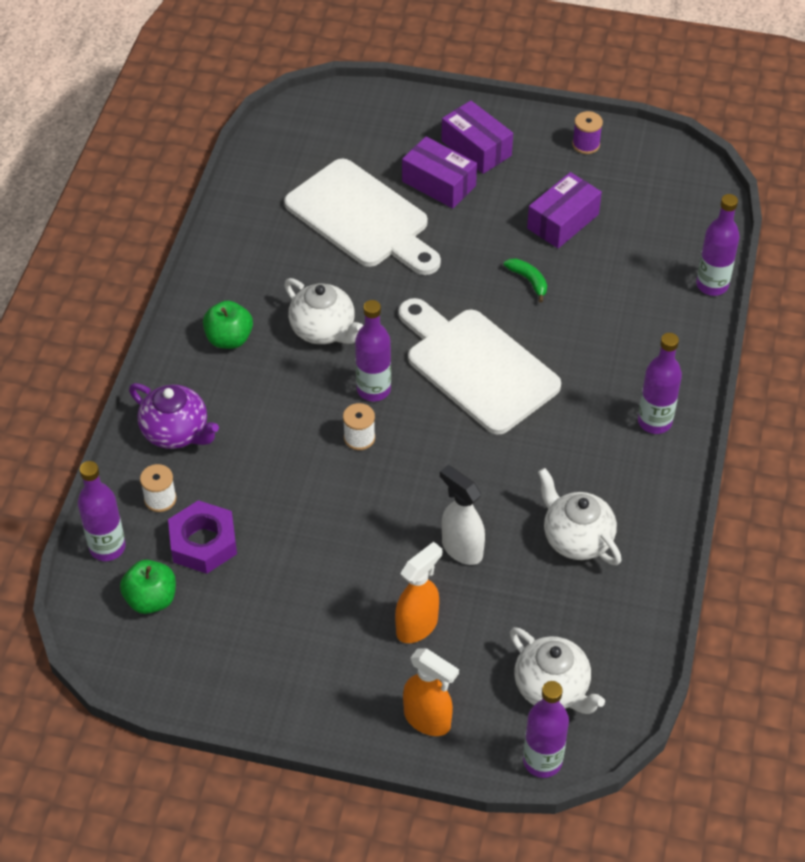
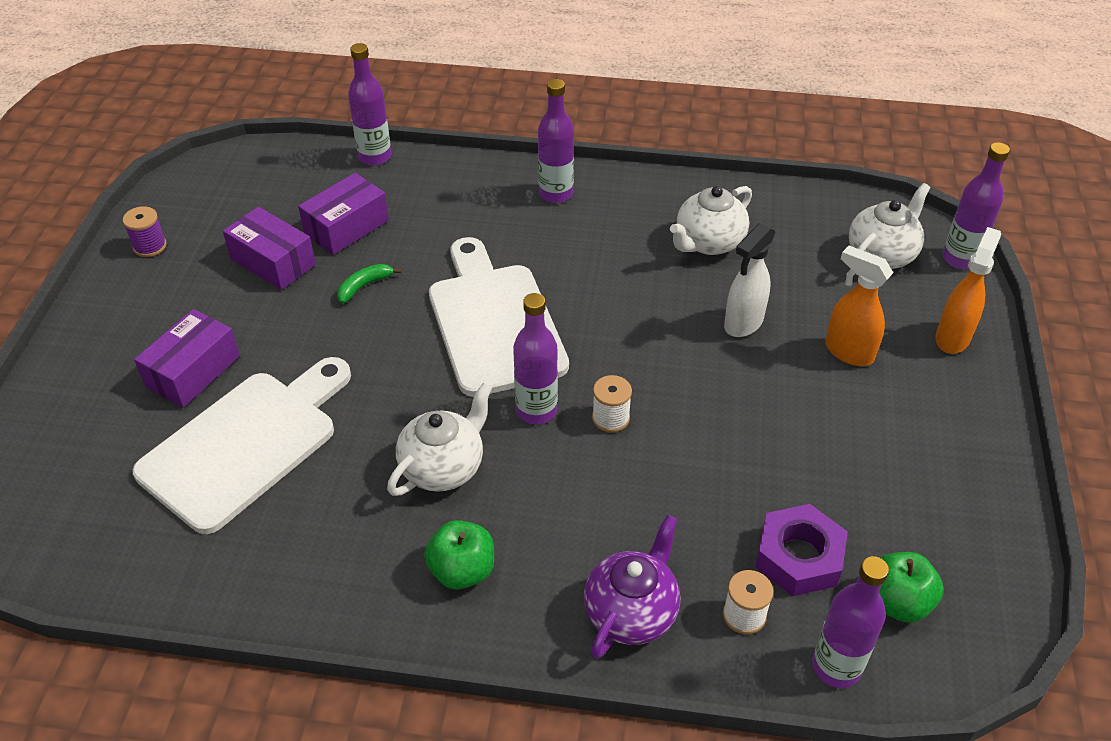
camera: 95 degrees left, 5 degrees down
white cutting board [399,298,561,435] -> white cutting board turned 120 degrees clockwise [429,237,569,397]
purple box [441,101,513,174] -> purple box moved to [298,173,389,255]

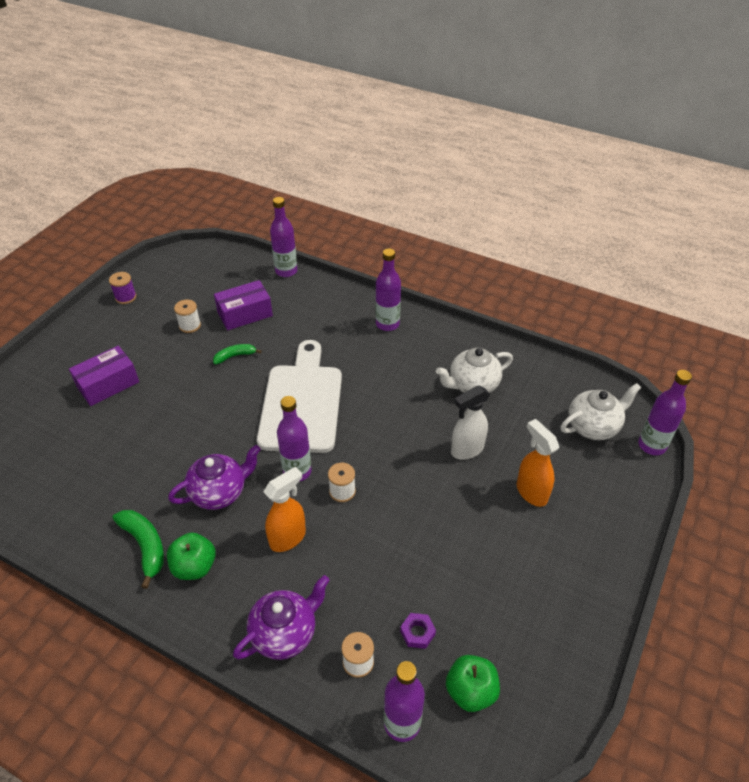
camera: 20 degrees right, 0 degrees up
white cutting board [133,357,351,534] -> none
purple box [223,207,316,290] -> white spool [174,300,201,333]
white teapot [387,383,492,496] -> purple teapot [168,445,261,510]
purple nut [755,504,848,596] -> purple nut [400,613,436,649], size x0.52
orange spray bottle [935,227,1001,354] -> orange spray bottle moved to [263,466,306,552]
none -> green banana [113,510,164,589]

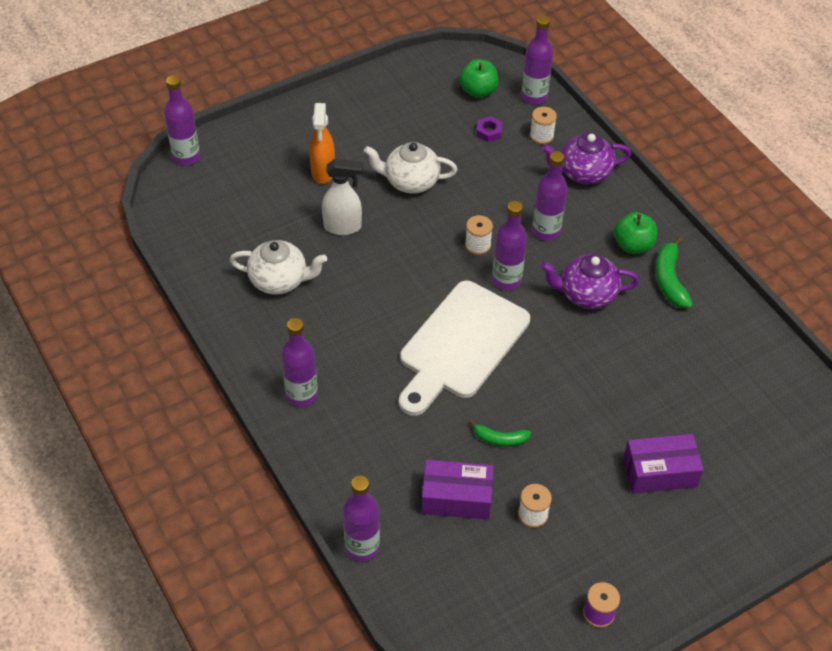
camera: 150 degrees left, 5 degrees up
orange spray bottle [263,466,306,552] -> purple bottle [532,151,567,241]
white teapot [560,383,641,440] -> white teapot moved to [364,142,457,193]

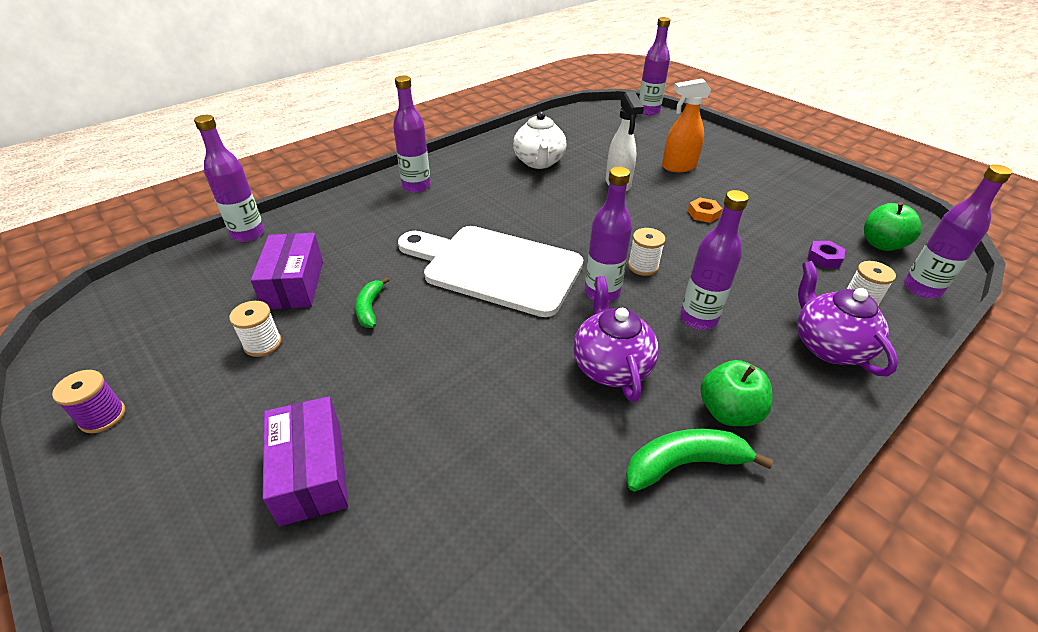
camera: 80 degrees right, 10 degrees down
white teapot [364,142,457,193] -> orange nut [688,197,722,223]

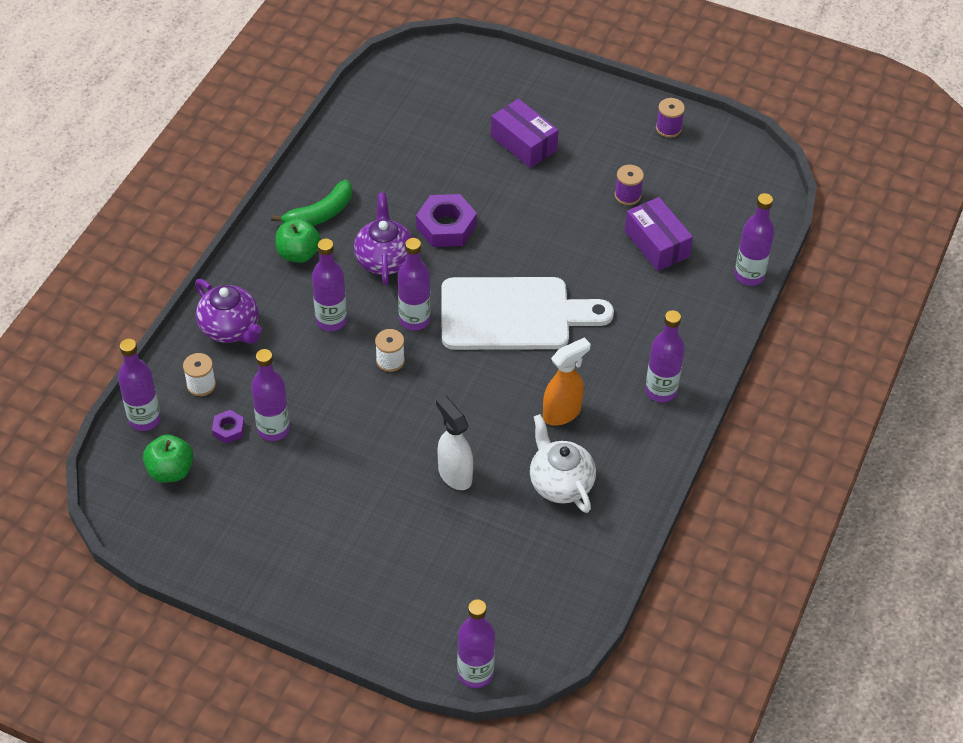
camera: 155 degrees right, 10 degrees up
white spool [229,301,282,357] -> purple spool [615,165,644,205]
green banana [355,277,389,328] -> none
purple teapot [573,276,659,402] -> purple teapot turned 150 degrees counterclockwise [354,193,413,285]
orange spray bottle [662,79,711,172] -> orange spray bottle moved to [543,337,591,426]
orange nut [688,197,722,223] -> none
none -> purple bottle [251,349,290,441]
none -> purple nut [416,194,477,247]

